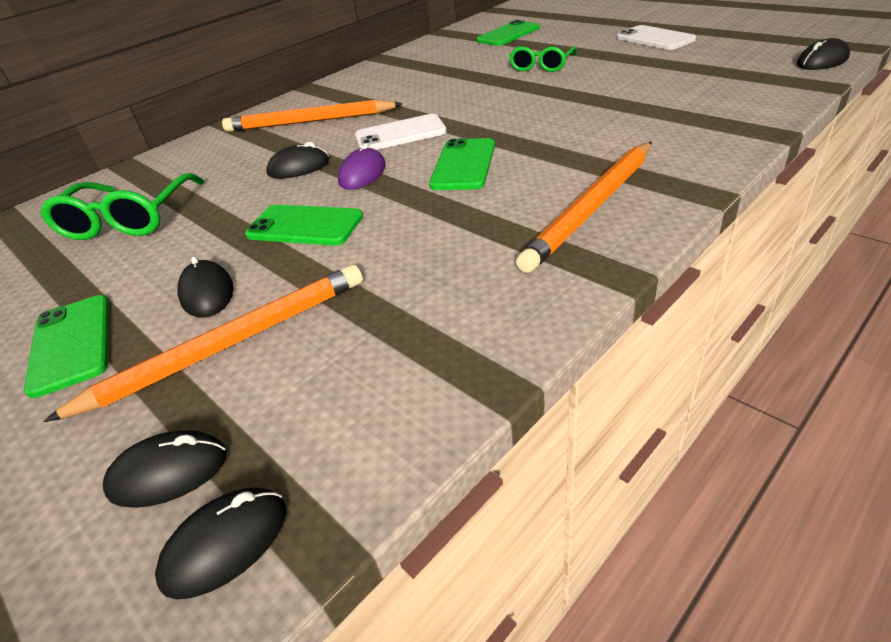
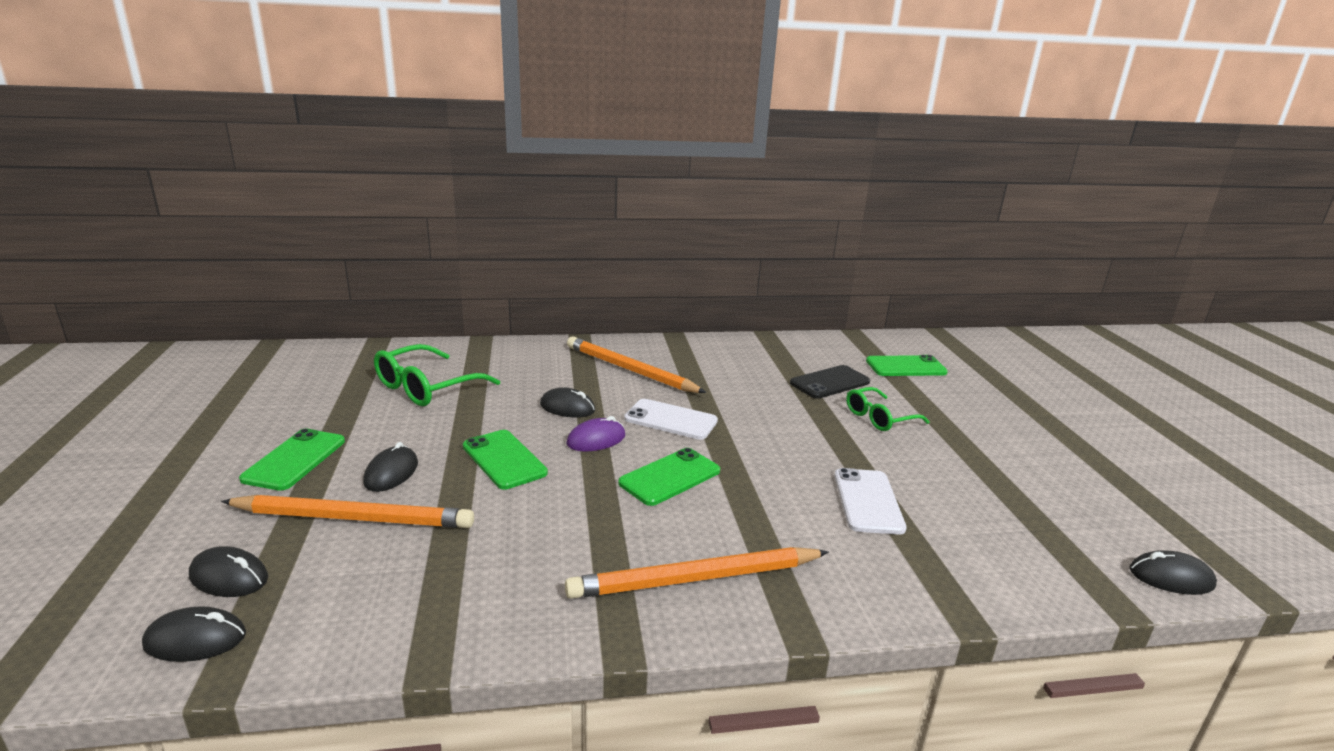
camera: 30 degrees right, 15 degrees down
white phone [617,25,696,50] -> white phone moved to [834,468,907,535]
none -> black phone [790,365,870,399]

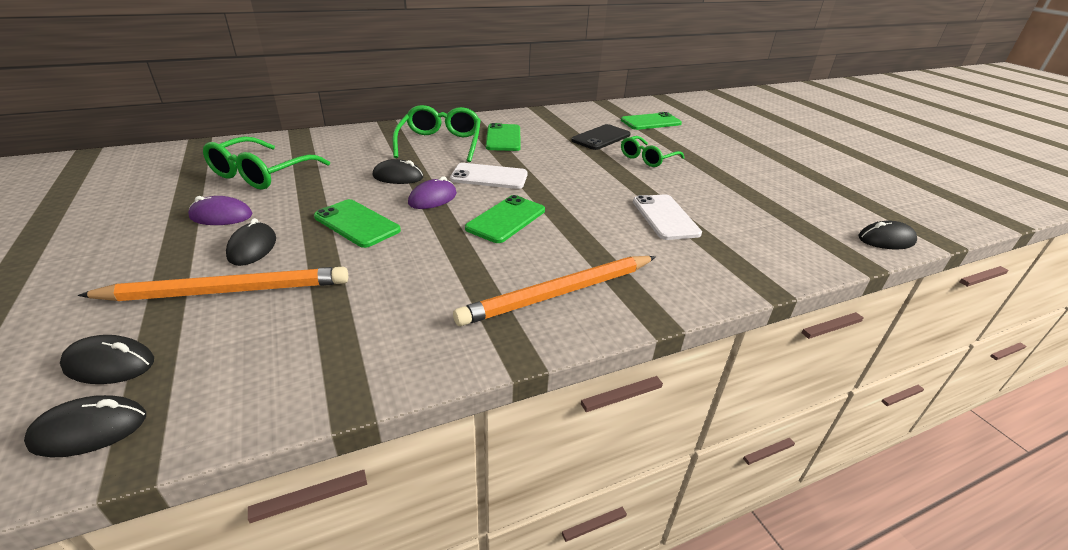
camera: 15 degrees left, 10 degrees up
green phone [239,429,345,491] -> green phone moved to [486,123,521,151]
orange pencil [567,336,706,393] -> green glasses [393,105,481,162]
none -> purple mouse [188,196,252,225]

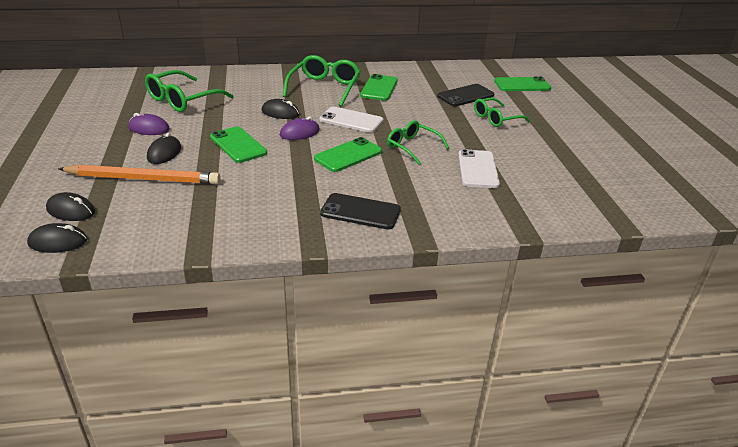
camera: 15 degrees right, 0 degrees up
orange pencil [453,256,656,326] -> black phone [320,193,401,230]
black mouse [859,220,917,250] -> none
none -> green glasses [387,120,449,165]

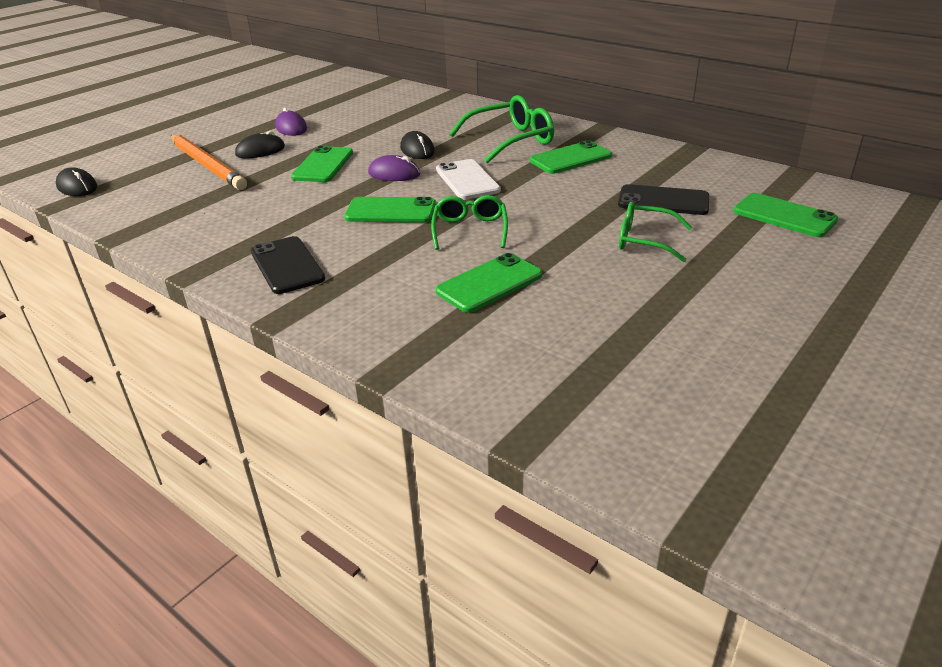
camera: 50 degrees right, 0 degrees up
black mouse [46,192,95,221] -> none
green glasses [145,70,234,112] -> none
white phone [458,149,500,188] -> green phone [436,253,542,313]

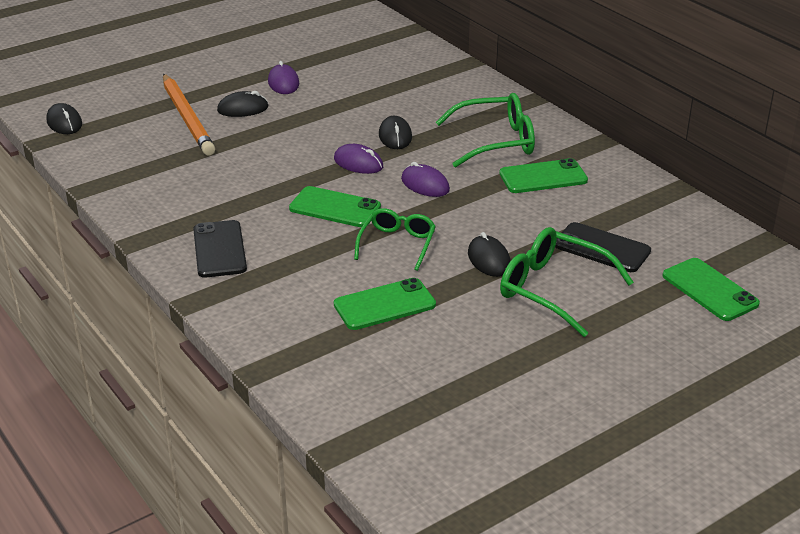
camera: 15 degrees right, 0 degrees up
green phone [291,146,353,182] -> none
white phone [436,159,501,200] -> purple mouse [401,162,450,197]
green glasses [619,202,692,262] -> green glasses [500,227,634,337], size x1.52
none -> black mouse [468,232,511,277]

